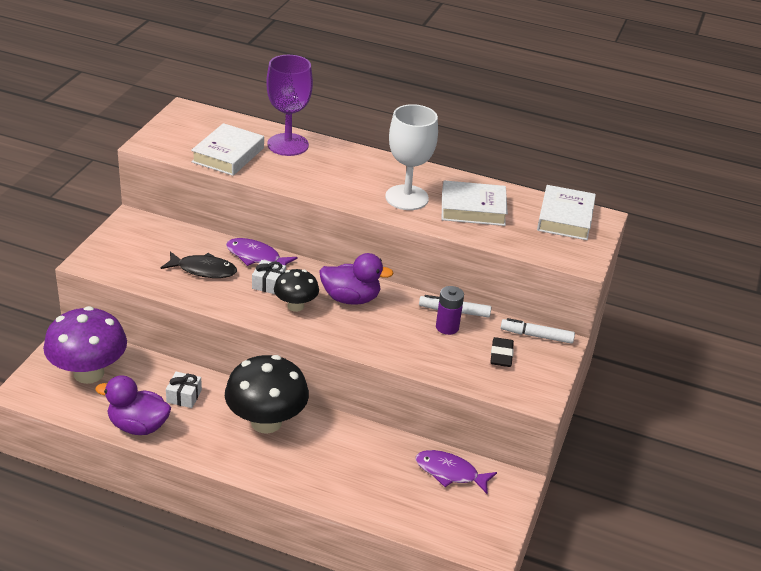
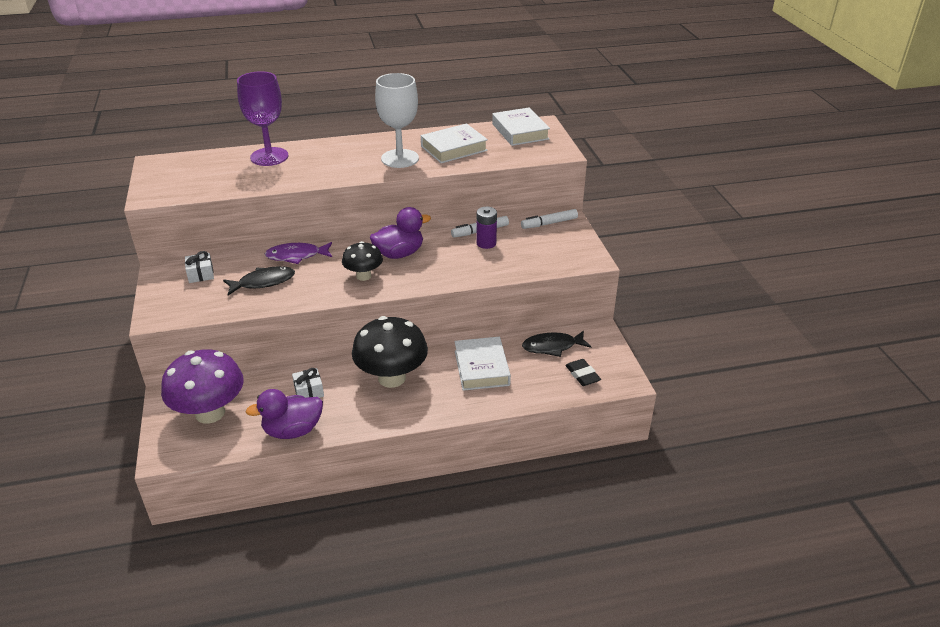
camera: 30 degrees left, 0 degrees up
white book [191,123,264,176] -> white book moved to [454,337,511,391]
white gift [252,260,286,294] -> white gift moved to [185,251,214,283]
purple fish [416,450,497,494] -> black fish [522,330,592,357]
black eraser [490,337,514,367] -> black eraser moved to [565,359,601,386]

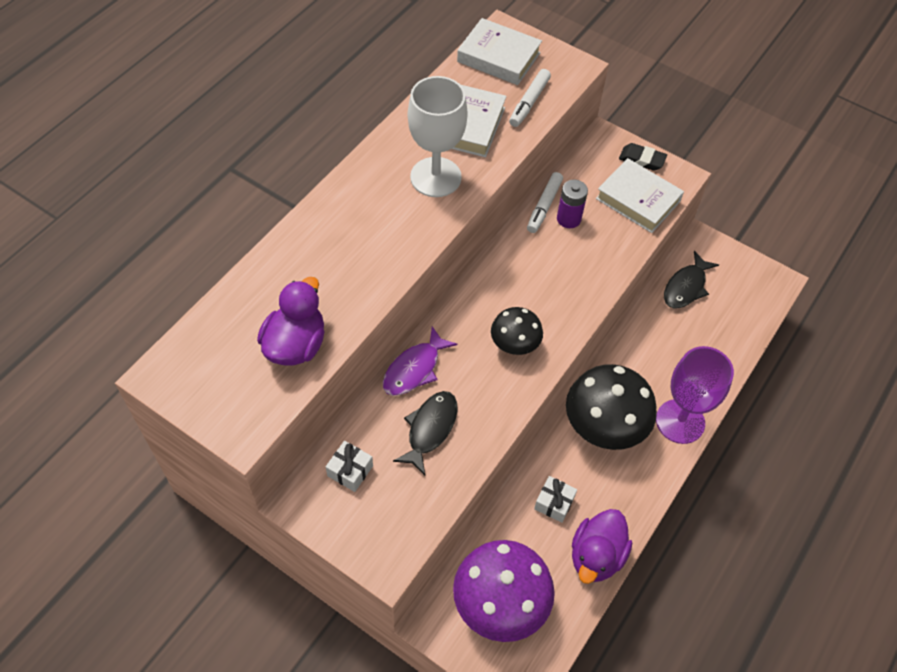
camera: 45 degrees left, 20 degrees up
purple goblet [237,71,289,166] -> purple goblet moved to [656,346,734,444]
purple duck [370,207,431,259] -> purple duck moved to [257,277,325,366]
white book [454,337,511,391] -> white book moved to [596,158,684,233]
white marker [521,209,578,229] -> white marker moved to [509,69,551,127]
black eraser [565,359,601,386] -> black eraser moved to [619,143,667,171]

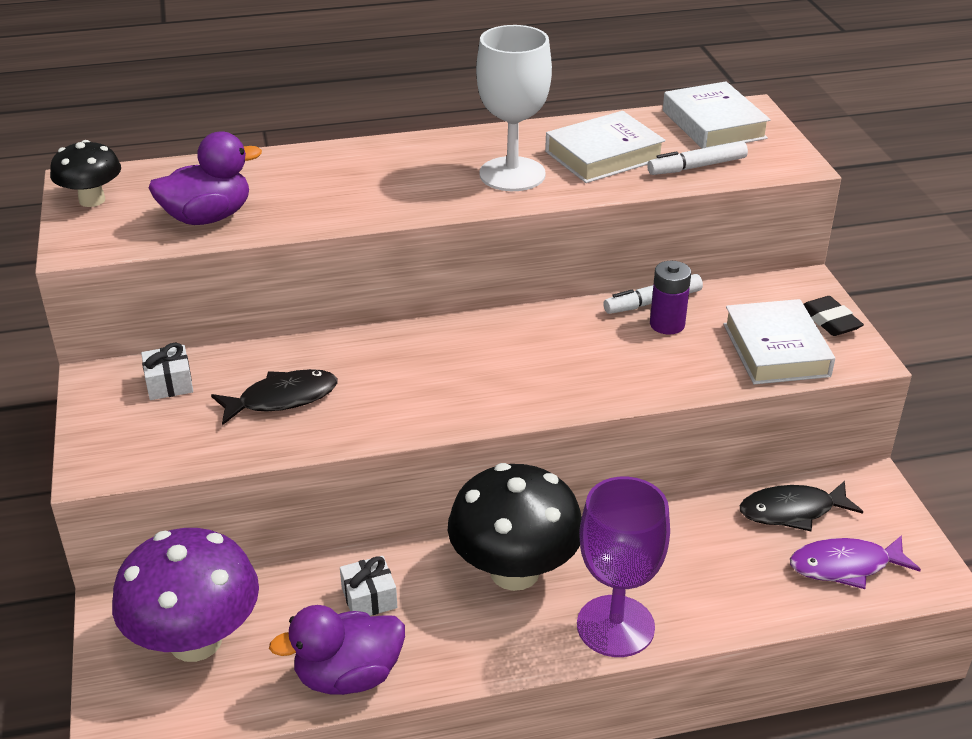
camera: 45 degrees right, 20 degrees down
purple fish [383,326,458,396] -> purple fish moved to [790,535,921,589]
black mushroom [491,307,543,355] -> black mushroom moved to [50,140,121,207]

